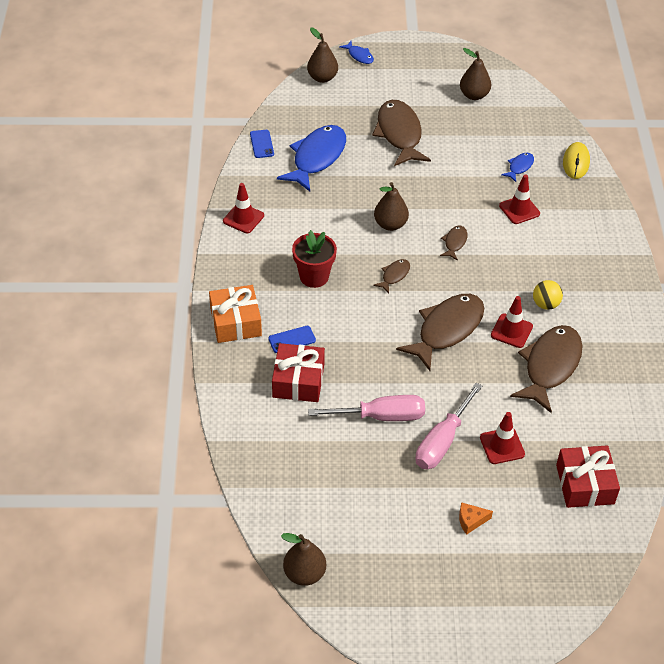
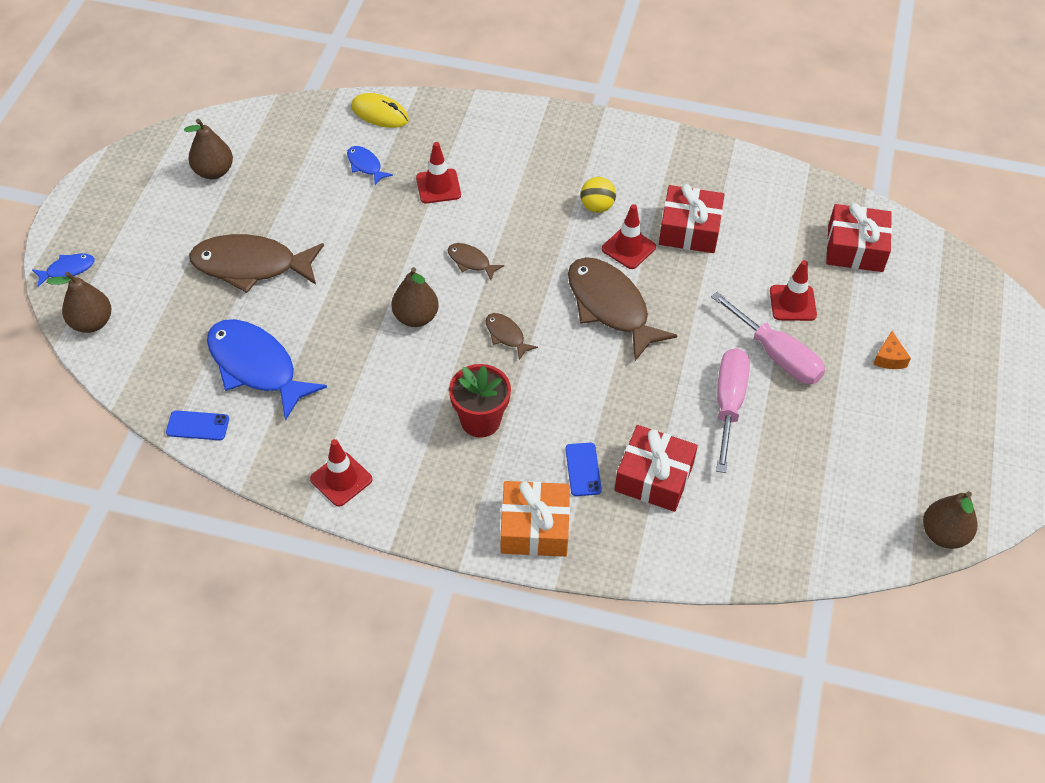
camera: 75 degrees left, 5 degrees up
brown fish [510,325,582,413] -> red gift [659,184,724,253]

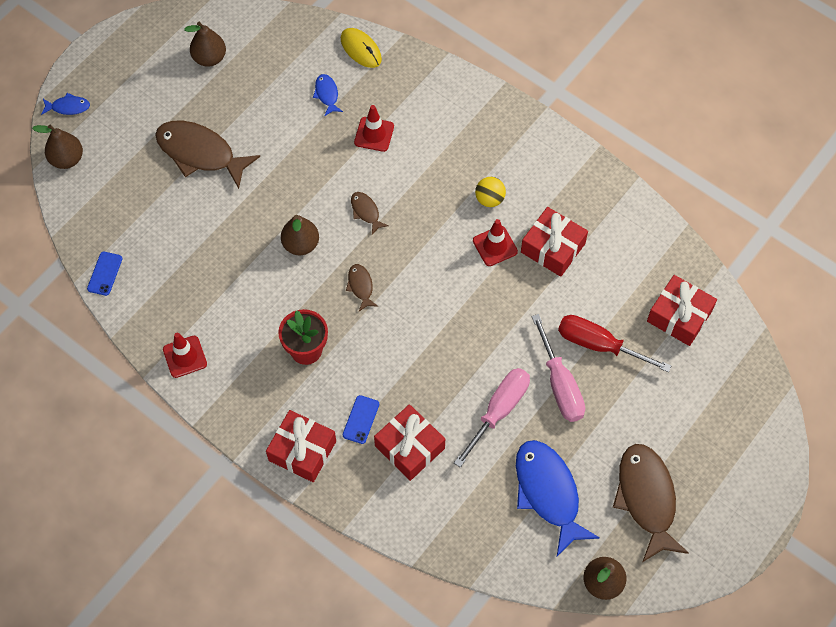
camera: 25 degrees right, 10 degrees up
blue phone [166,410,229,440] -> blue phone turned 75 degrees clockwise [87,251,123,296]
blue fish [207,319,327,421] -> blue fish moved to [516,440,600,556]
orange gift [501,481,570,557] -> red gift [266,410,336,482]
brown fish [568,257,678,361] -> brown fish moved to [613,444,689,562]
red traffic cone [770,260,817,321] -> red screwdriver [558,315,671,372]
orange cheese [873,331,911,369] -> none

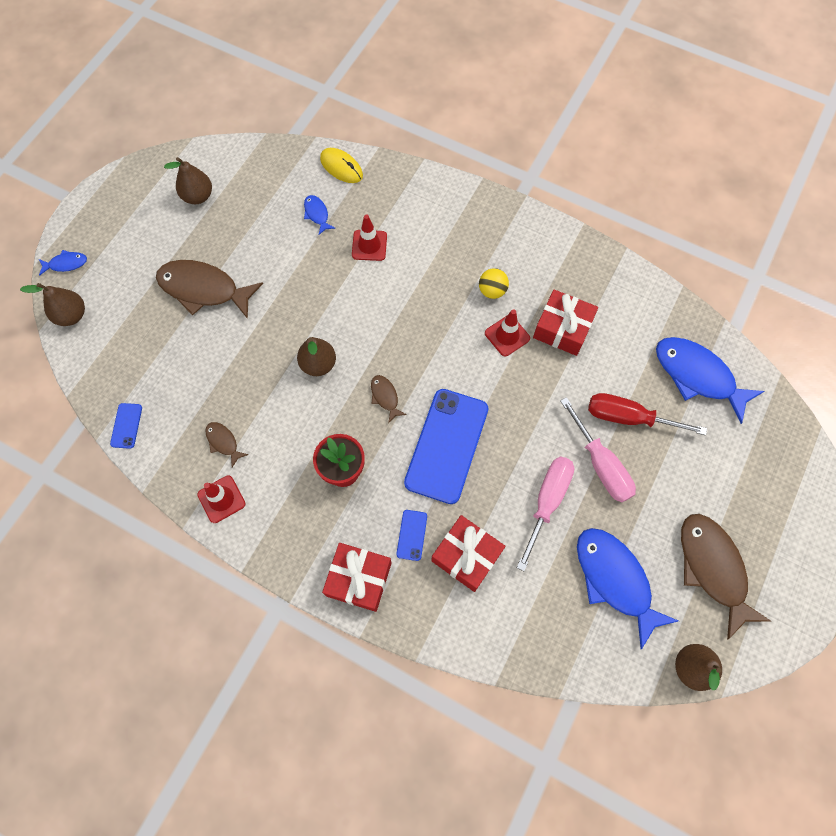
camera: 10 degrees left, 5 degrees up
brown fish [351,192,389,235] -> brown fish moved to [205,422,248,467]
red gift [647,275,717,346] -> blue fish [656,337,764,424]
none -> blue phone [404,389,488,504]

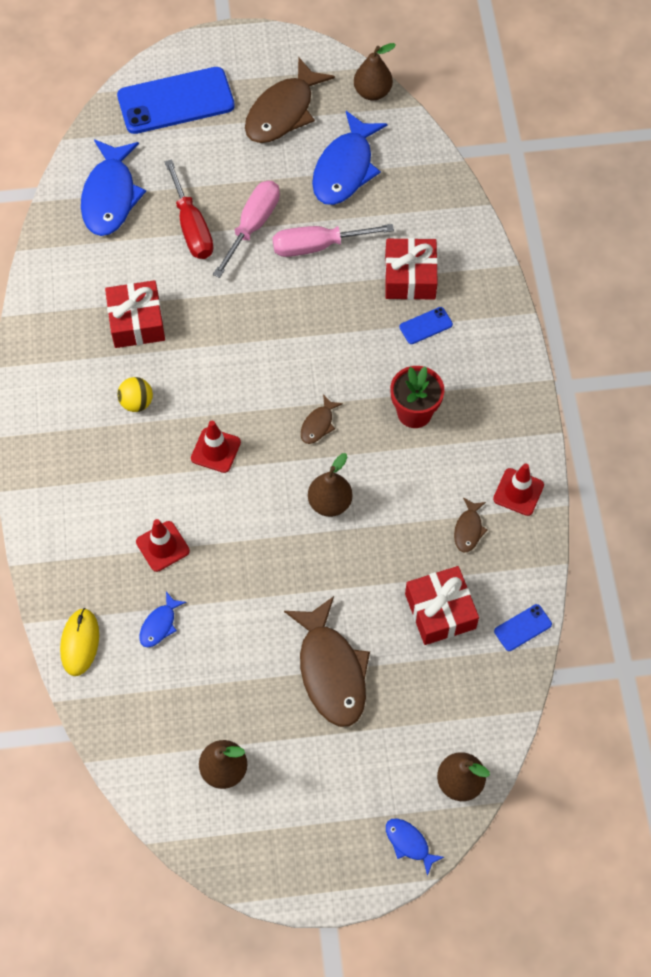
camera: 125 degrees left, 5 degrees down
red gift [322,543,392,612] -> red gift moved to [405,566,479,645]
blue phone [404,389,488,504] -> blue phone moved to [117,67,235,134]
red traffic cone [485,309,530,357] -> red traffic cone moved to [191,421,241,473]

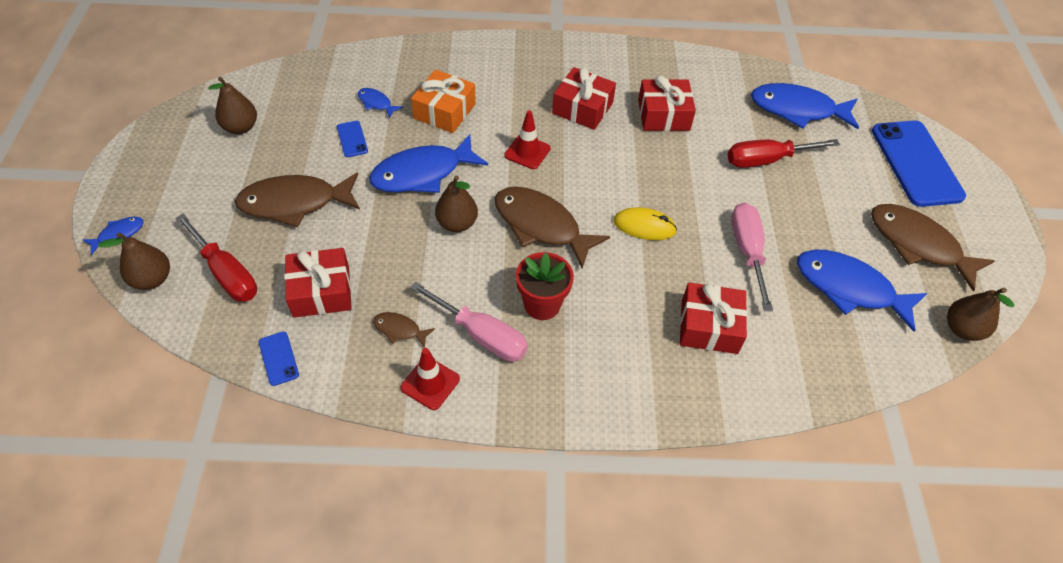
camera: 95 degrees right, 10 degrees down
yellow mouse [60,608,99,676] -> yellow mouse moved to [613,207,677,240]
yellow ball [118,377,153,412] -> red gift [552,67,616,130]
red traffic cone [136,519,190,572] -> orange gift [411,70,476,133]
pink screwdriver [213,181,280,278] -> pink screwdriver moved to [410,282,528,362]
brown fish [301,394,343,444] -> brown fish [495,187,610,268], size x2.18
blue phone [399,307,453,344] -> blue phone moved to [337,121,368,157]
none -> red screwdriver [176,214,257,302]
none -> blue fish [369,134,488,193]

